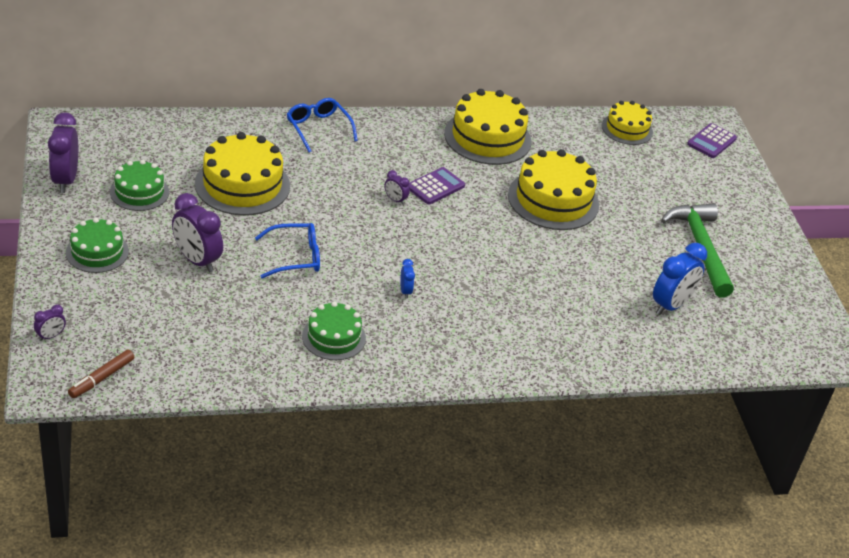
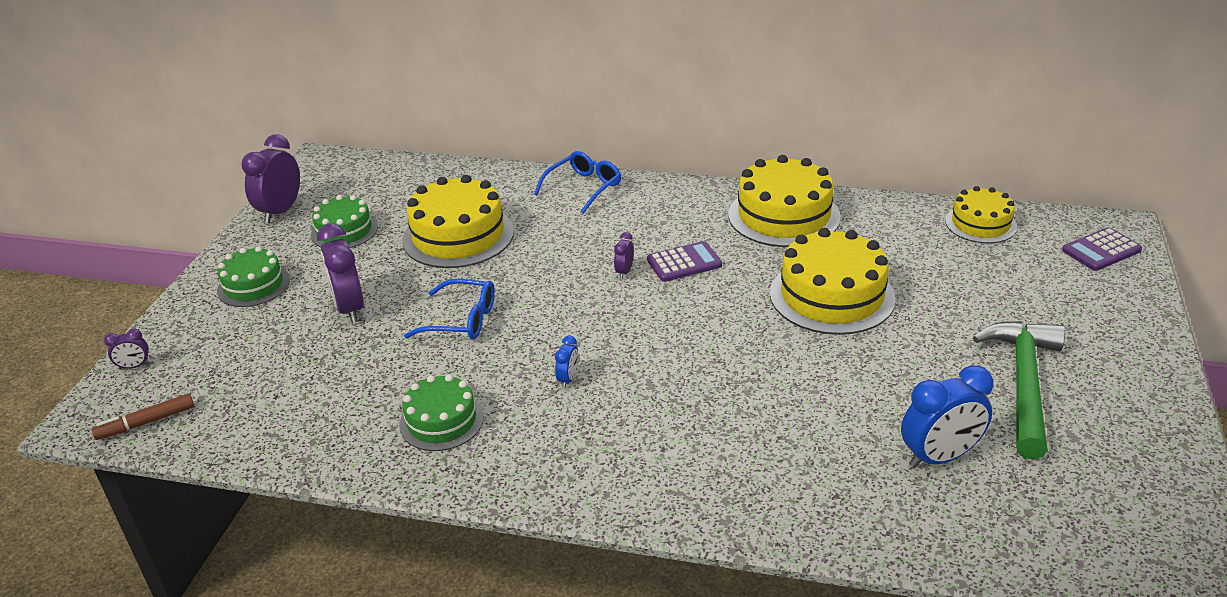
camera: 30 degrees right, 5 degrees down
blue glasses [287,98,358,153] -> blue glasses turned 45 degrees clockwise [534,151,621,214]
purple clock [384,170,410,205] -> purple clock turned 45 degrees clockwise [614,232,634,279]

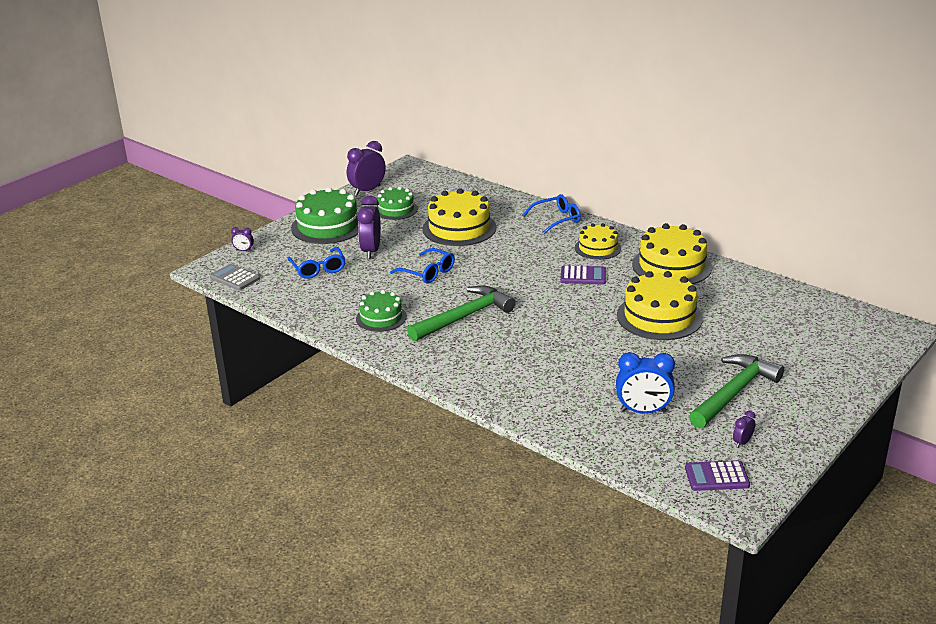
camera: 25 degrees right, 5 degrees down
brown marker [91,394,194,440] -> grey calculator [210,264,260,290]
green cake [217,246,290,307] -> green cake [291,187,358,244], size x1.65
blue clock [555,336,579,388] -> green hammer [407,286,516,342]
purple clock [614,232,634,279] -> purple clock moved to [733,411,756,448]
yellow cake [945,186,1017,243] -> yellow cake moved to [575,223,621,260]
purple calculator [1062,227,1142,271] -> purple calculator moved to [685,460,750,491]
none -> blue glasses [288,247,345,279]

